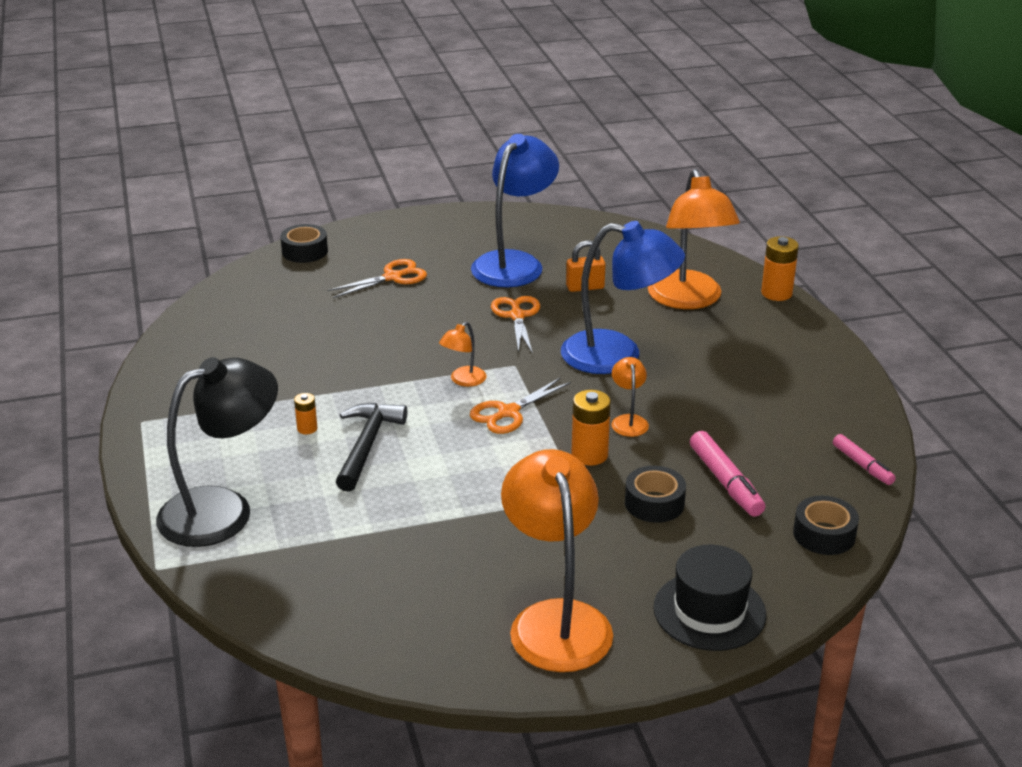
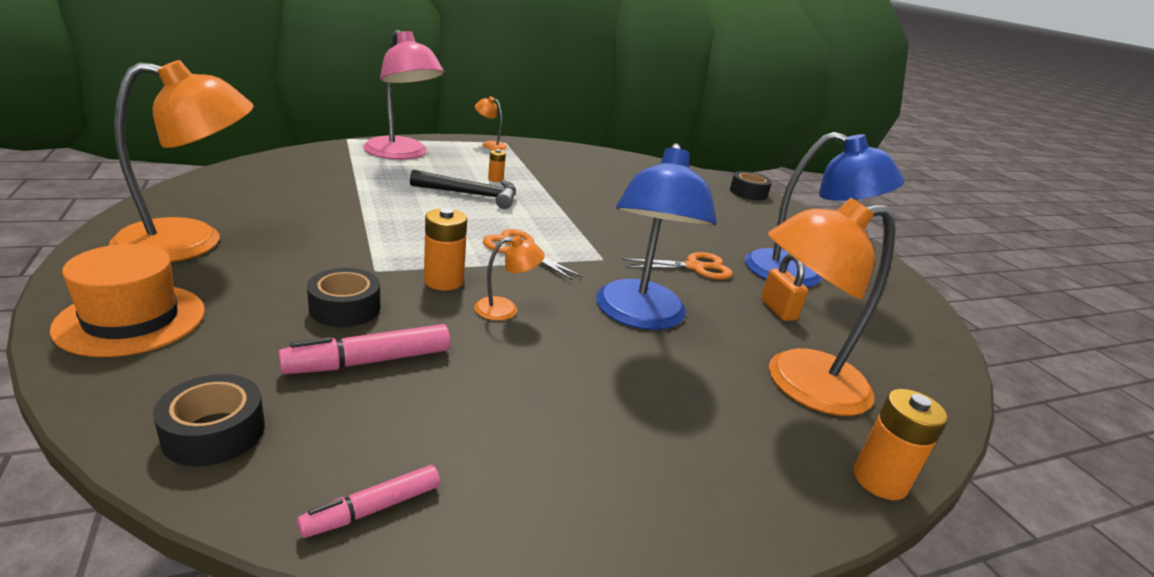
camera: 80 degrees right, 5 degrees down
black lamp [156,357,278,547] -> pink lamp [363,30,444,160]
orange scissors [327,259,427,298] -> none
orange lamp [439,322,486,387] -> orange lamp moved to [475,96,507,150]
black hat [653,545,766,651] -> orange hat [50,244,205,357]

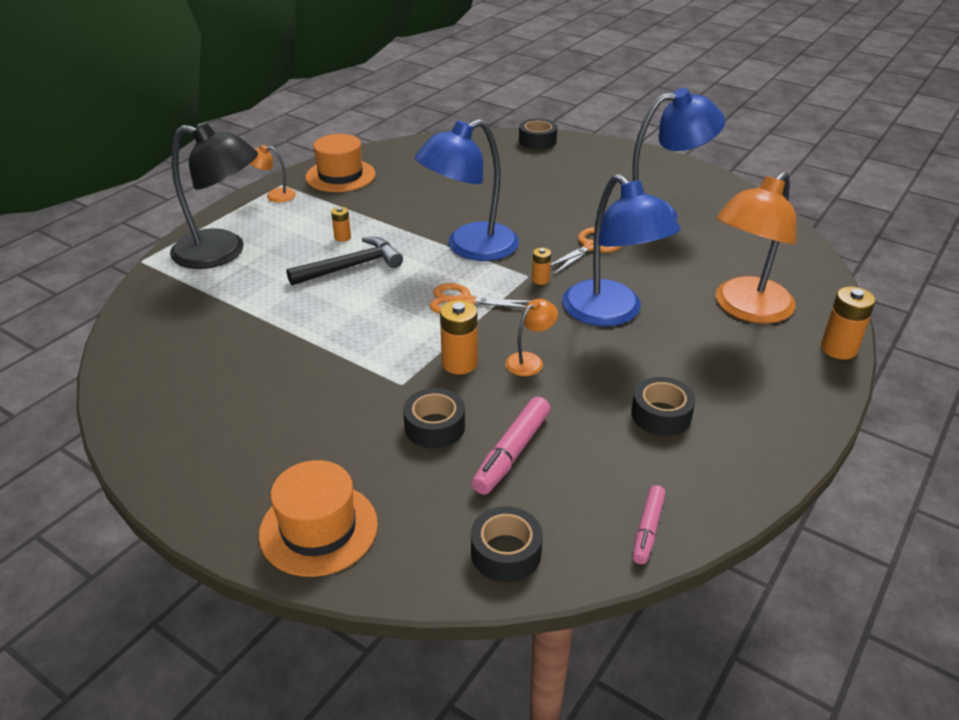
camera: 30 degrees left, 10 degrees up
orange lamp [109,60,254,262] -> none
pink lamp [363,30,444,160] -> black lamp [170,123,258,269]
orange padlock [761,254,808,321] -> none
none -> orange hat [305,134,376,192]
none -> blue lamp [415,119,519,261]
none -> orange battery [532,248,551,285]
none -> black tape [631,377,696,436]

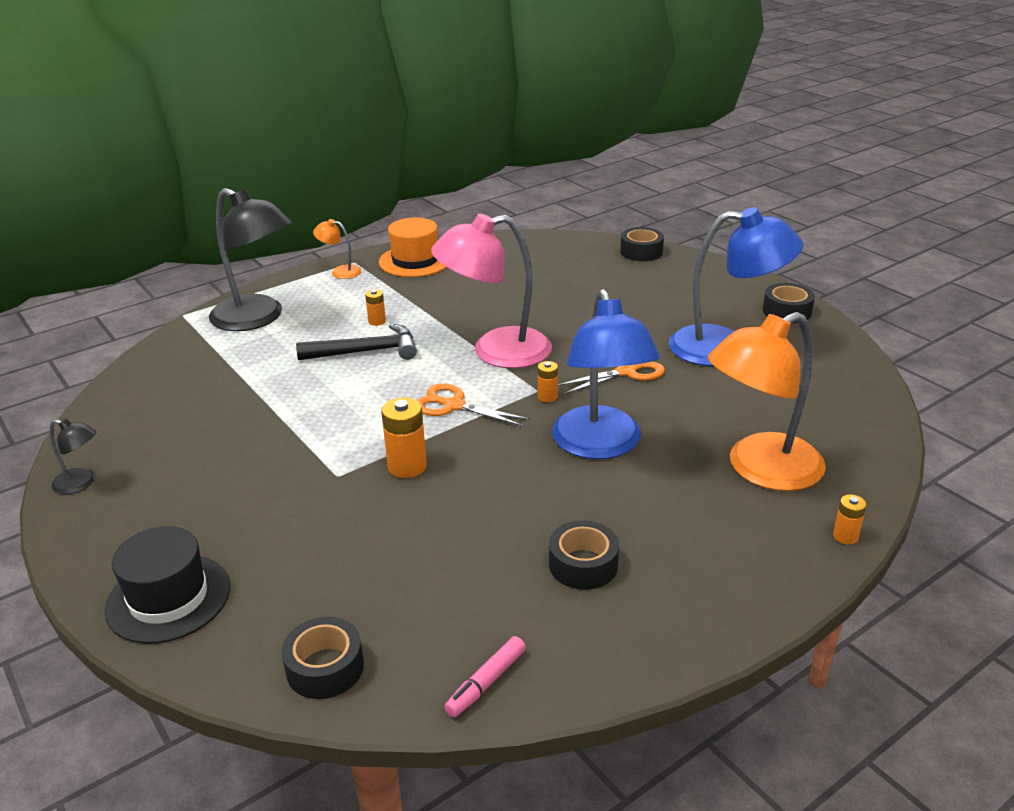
camera: 20 degrees right, 5 degrees down
orange hat [259,460,378,577] -> black hat [104,526,230,644]
black tape [403,388,465,448] -> black tape moved to [763,283,815,323]
blue lamp [415,119,519,261] -> pink lamp [431,214,552,368]
pink marker [471,397,550,495] -> none
orange lamp [505,299,558,376] -> none
orange battery [821,286,876,360] -> orange battery [833,494,867,544], size x0.57
none -> black lamp [50,419,97,494]

